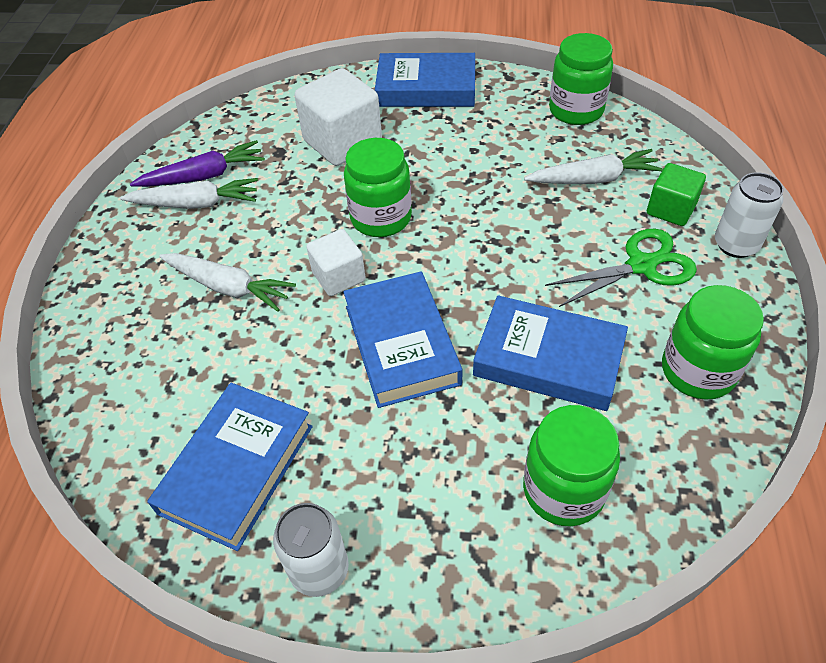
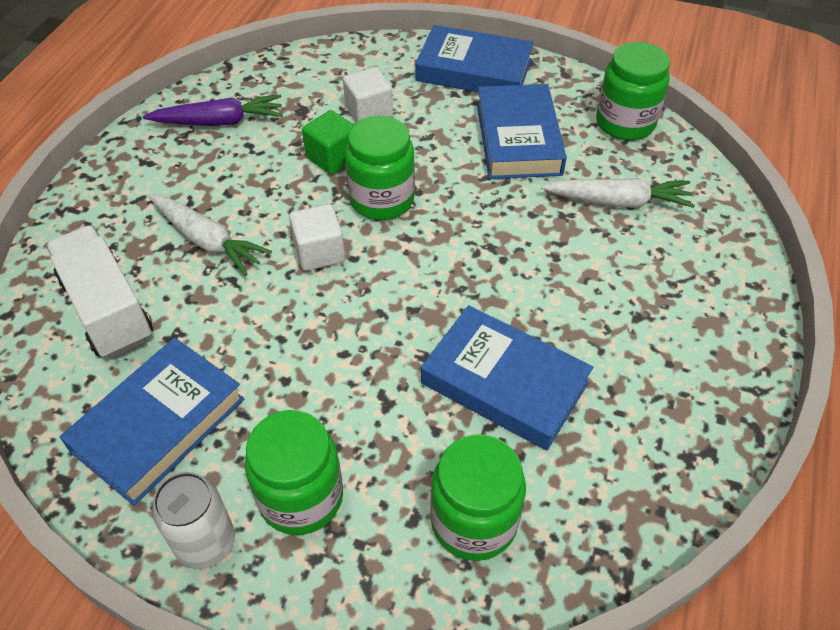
camera: 10 degrees right, 0 degrees up
white carrot [120,178,258,209] -> none
white cube [295,68,382,166] -> white cube [343,67,393,122], size x0.60
blue book [343,272,463,408] -> blue book moved to [477,84,567,179]
green scissors [545,229,697,307] -> none
green cube [647,163,706,226] -> green cube moved to [302,110,354,175]
green jar [662,285,764,400] -> green jar moved to [245,410,343,535]
white can [715,172,784,258] -> none
none -> white truck [46,225,153,358]

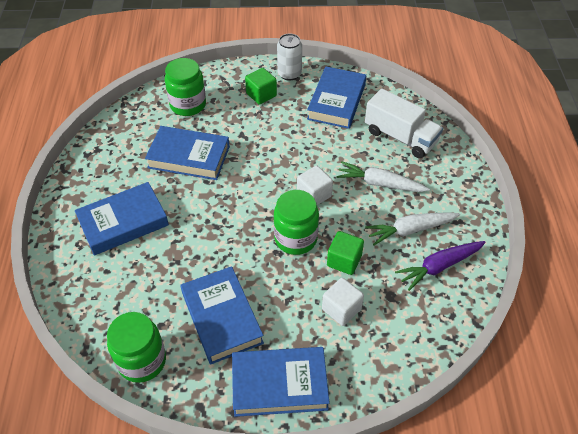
camera: 160 degrees right, 0 degrees up
green jar [245,410,343,535] -> green cube [245,68,277,105]
white carrot [541,178,695,208] -> white carrot moved to [365,212,460,245]
none -> blue book [75,182,169,256]

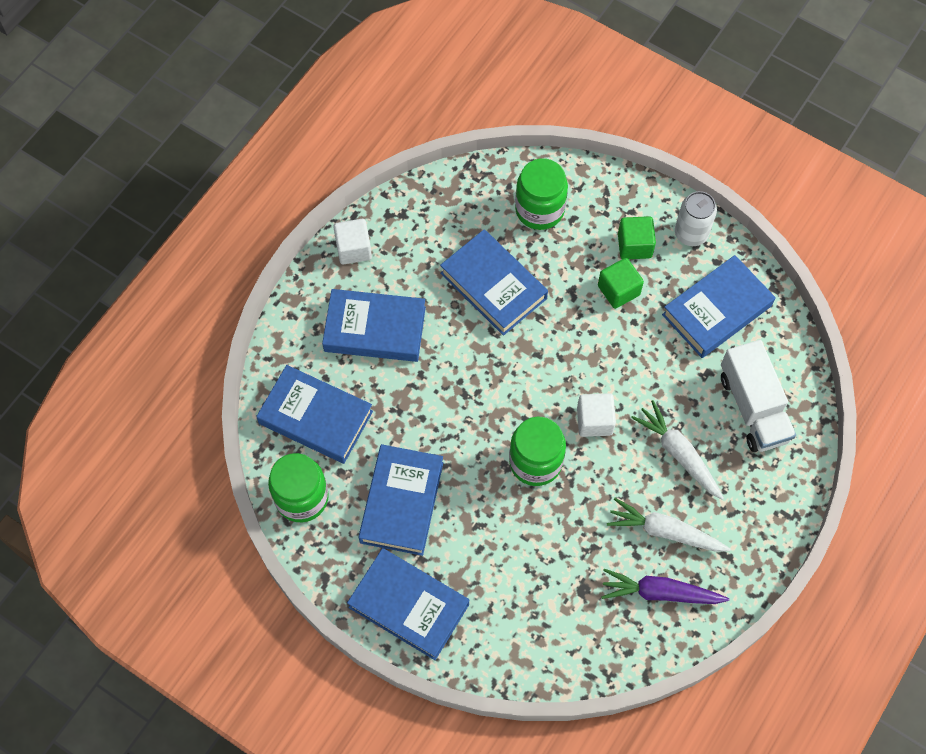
camera: 35 degrees right, 15 degrees up
white cube [322,278,364,326] -> white cube moved to [333,219,372,265]
green cube [327,231,364,275] -> green cube moved to [598,258,644,309]
none -> blue book [256,365,373,464]

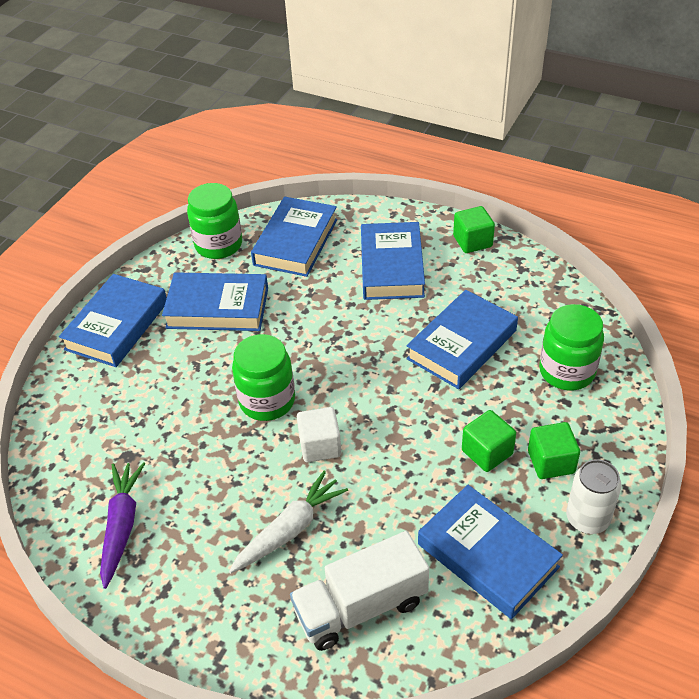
camera: 85 degrees right, 20 degrees down
white cube [333,219,372,265] -> green cube [453,206,495,253]
white carrot [607,498,731,552] -> none

